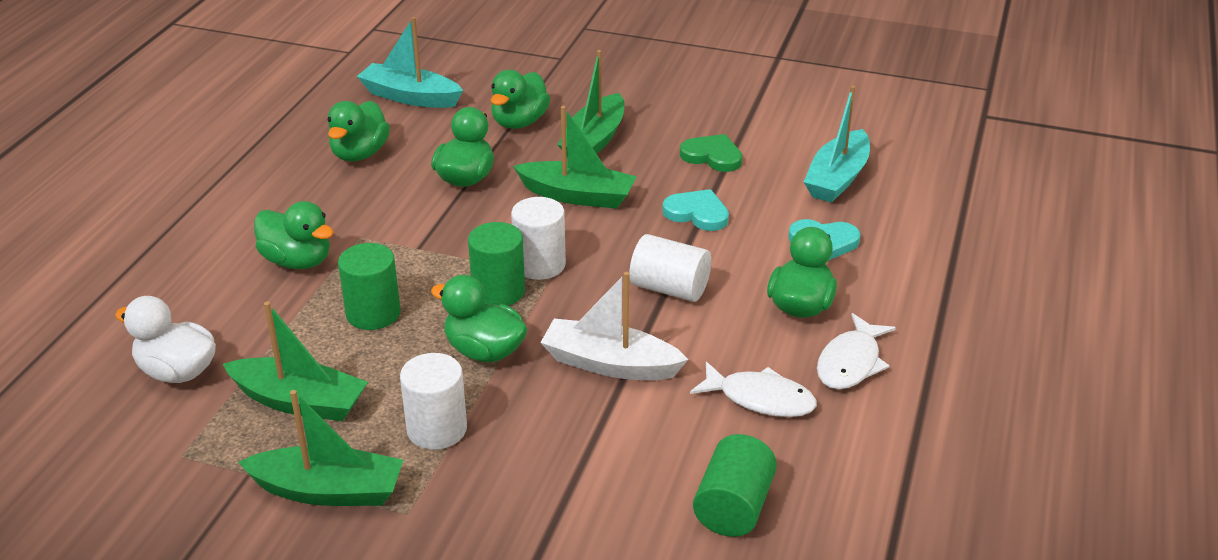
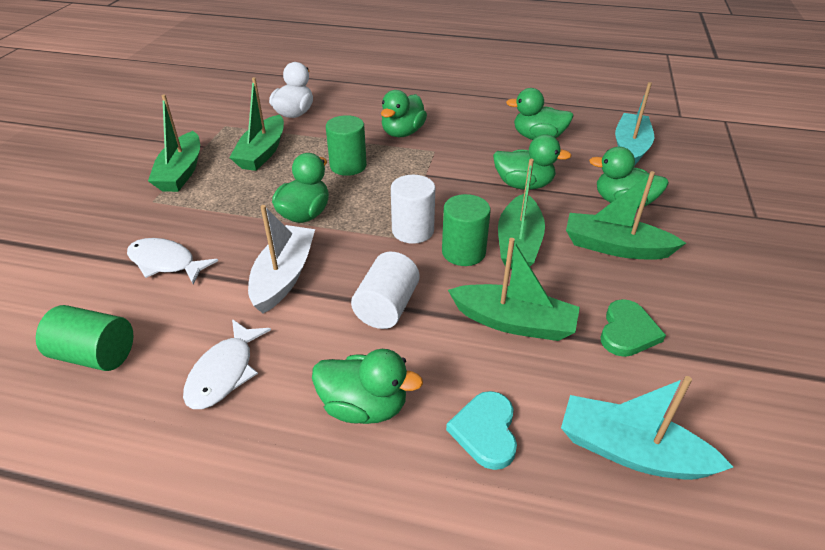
camera: 85 degrees right, 5 degrees up
white cylinder [400,353,467,450] -> none
green cylinder [468,222,525,306] -> green cylinder moved to [442,194,491,266]
turquoise heart [662,189,729,231] -> green boat [448,238,580,341]
white fish [817,313,896,389] -> white fish moved to [127,238,218,284]

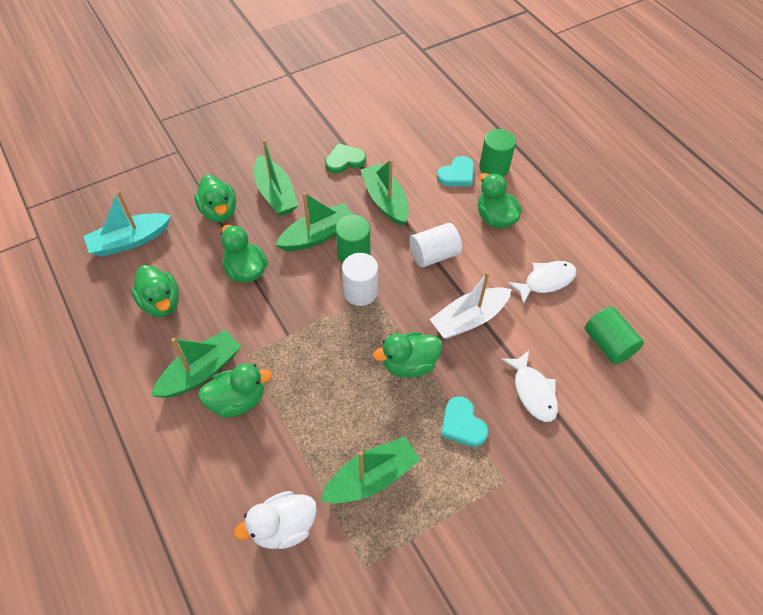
camera: 135 degrees left, 15 degrees up
green boat [148,95,200,192] -> green boat moved to [151,330,241,398]
green cylinder [326,115,367,176] -> green cylinder moved to [479,129,516,177]
turquoise boat [561,376,733,480] -> none
none -> turquoise heart [441,396,488,447]

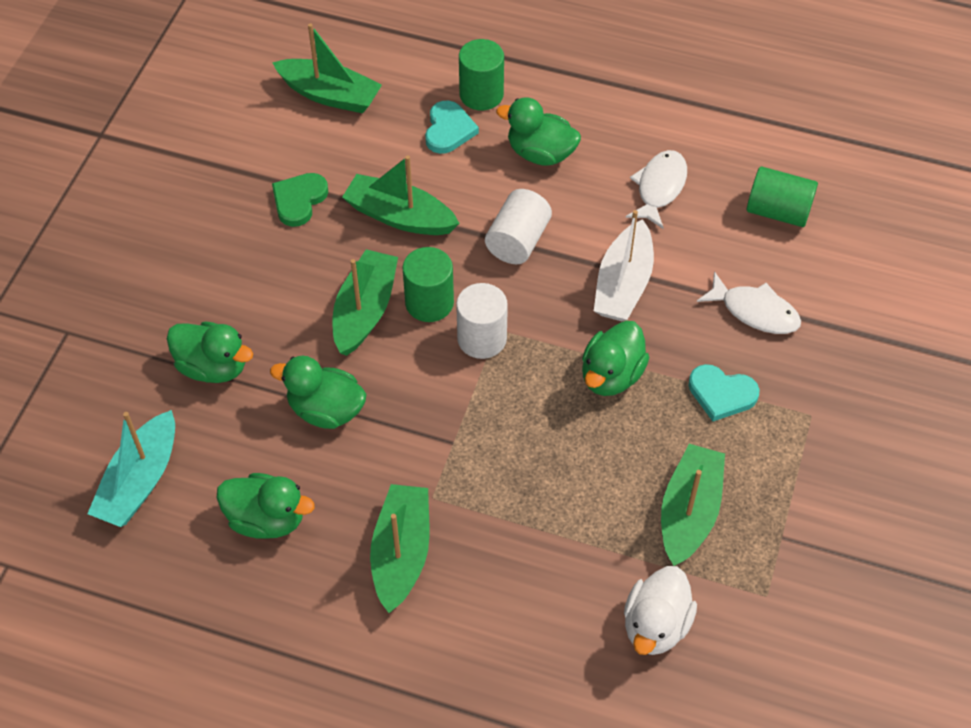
camera: 40 degrees left, 0 degrees up
green duck [198,363,272,418] -> none
green boat [254,139,298,216] -> green boat moved to [272,23,382,113]

